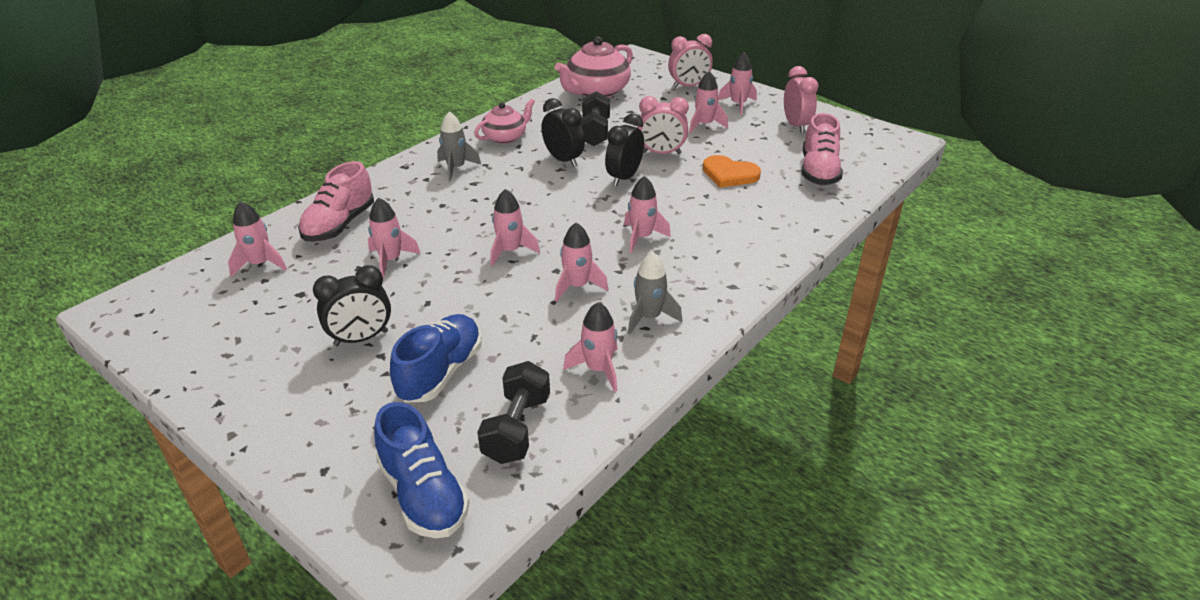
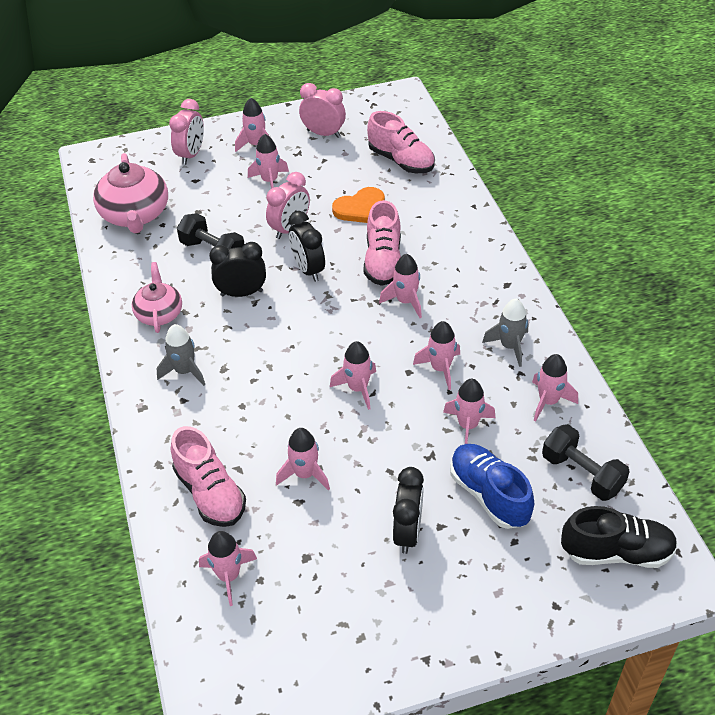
camera: 55 degrees left, 10 degrees up
blue shoe [374,402,470,538] -> black shoe [561,506,678,568]
none -> pink shoe [364,200,401,286]
none -> pink rocket [443,379,495,444]

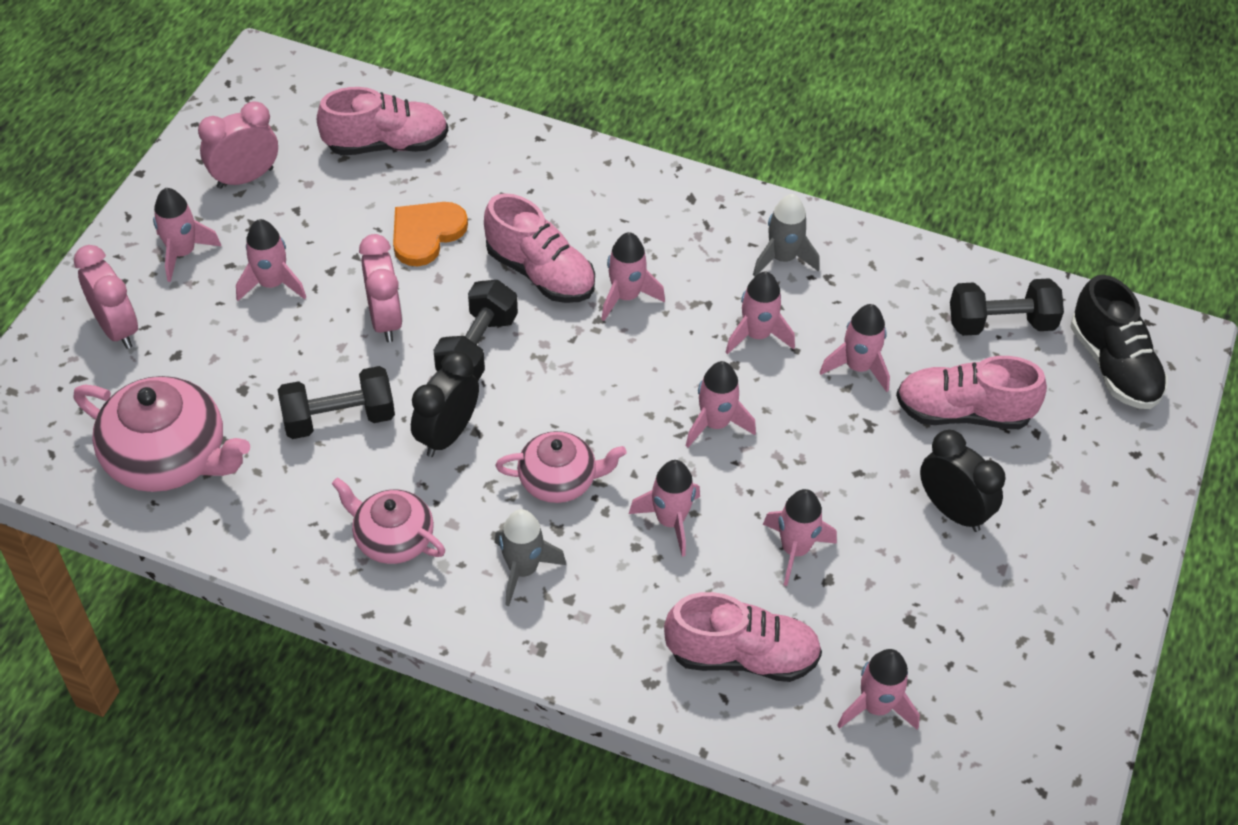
camera: 55 degrees left, 5 degrees up
black clock [289,211,325,282] -> black dumbbell [434,280,518,381]
orange heart [332,187,385,223] -> orange heart turned 150 degrees counterclockwise [393,202,468,266]
blue shoe [450,444,534,529] -> pink shoe [896,356,1047,429]
pink rocket [532,354,578,422] -> pink rocket moved to [629,460,700,557]
black shoe [561,506,678,568] -> black shoe turned 120 degrees clockwise [1070,275,1168,409]
none -> pink teapot [496,431,627,503]

